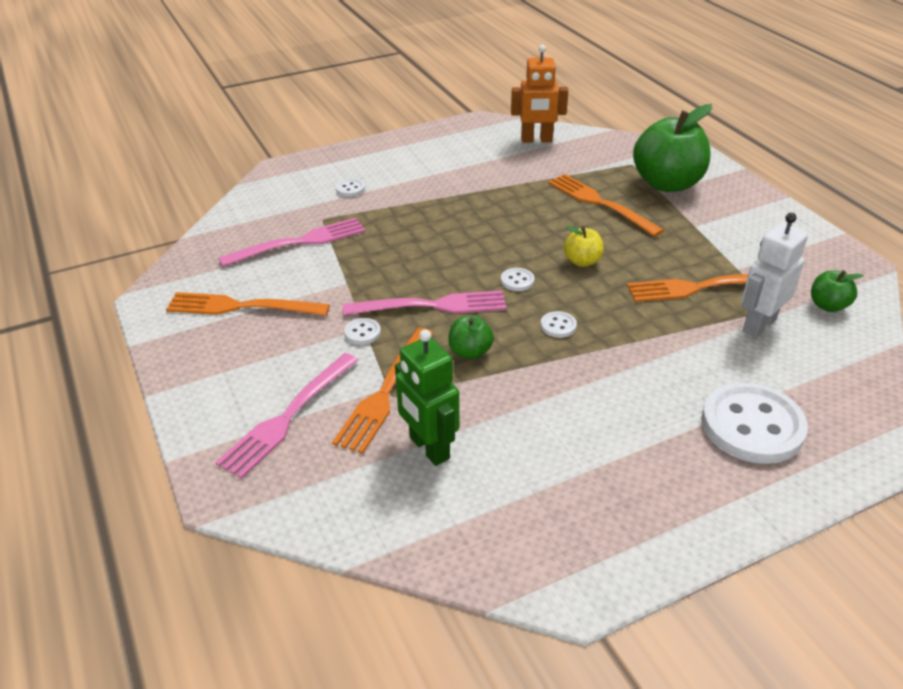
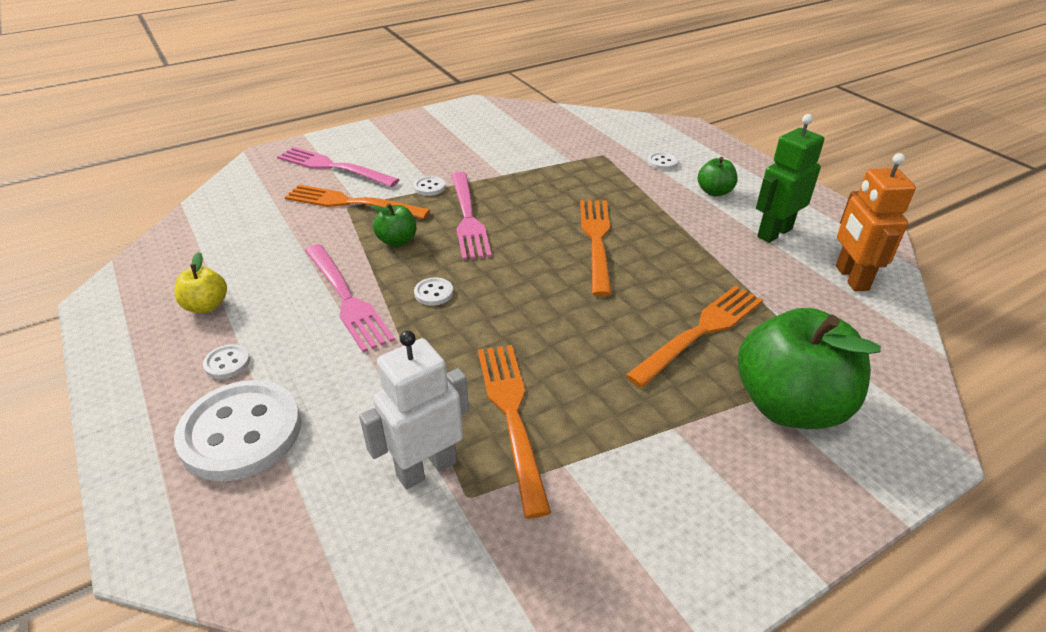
camera: 85 degrees right, 0 degrees up
orange fork [166,292,330,316] -> orange fork moved to [580,200,612,296]
pink fork [218,218,366,267] -> pink fork moved to [305,244,395,353]
green robot [395,329,459,466] -> green robot moved to [756,114,824,243]
white button [501,268,535,291] -> white button moved to [203,344,250,379]
yellow apple [564,226,604,267] -> yellow apple moved to [175,252,227,313]
white robot [741,213,808,338] -> white robot turned 75 degrees counterclockwise [359,330,469,489]
green apple [811,270,864,312] -> green apple moved to [698,157,738,196]

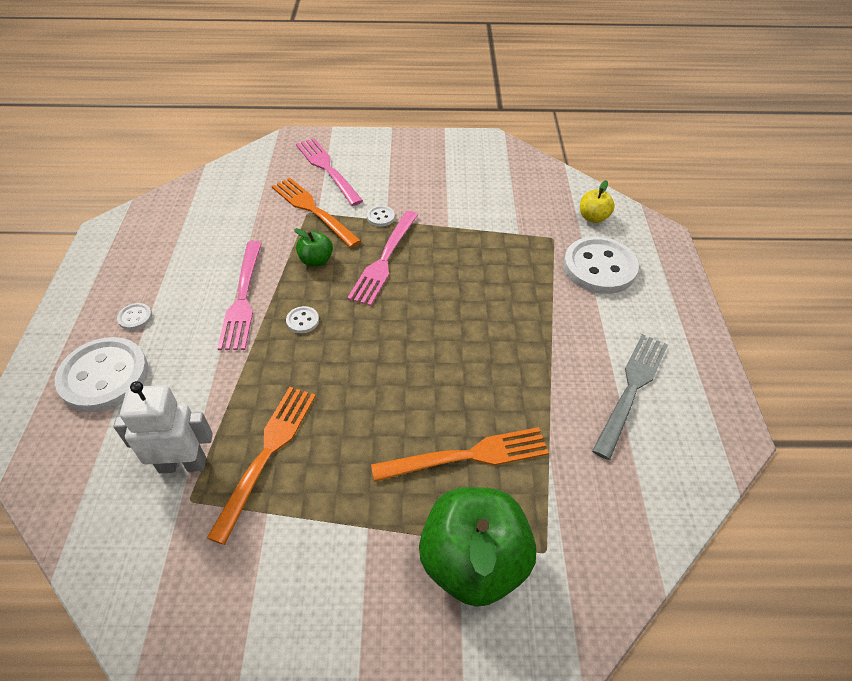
camera: 30 degrees right, 10 degrees up
yellow apple [175,252,227,313] -> yellow apple moved to [580,180,615,223]
orange fork [580,200,612,296] -> none
white button [648,152,678,170] -> white button [563,237,639,294], size x2.42
green apple [698,157,738,196] -> none
green robot [756,114,824,243] -> grey fork [592,334,668,460]
orange robot [836,153,916,291] -> none

